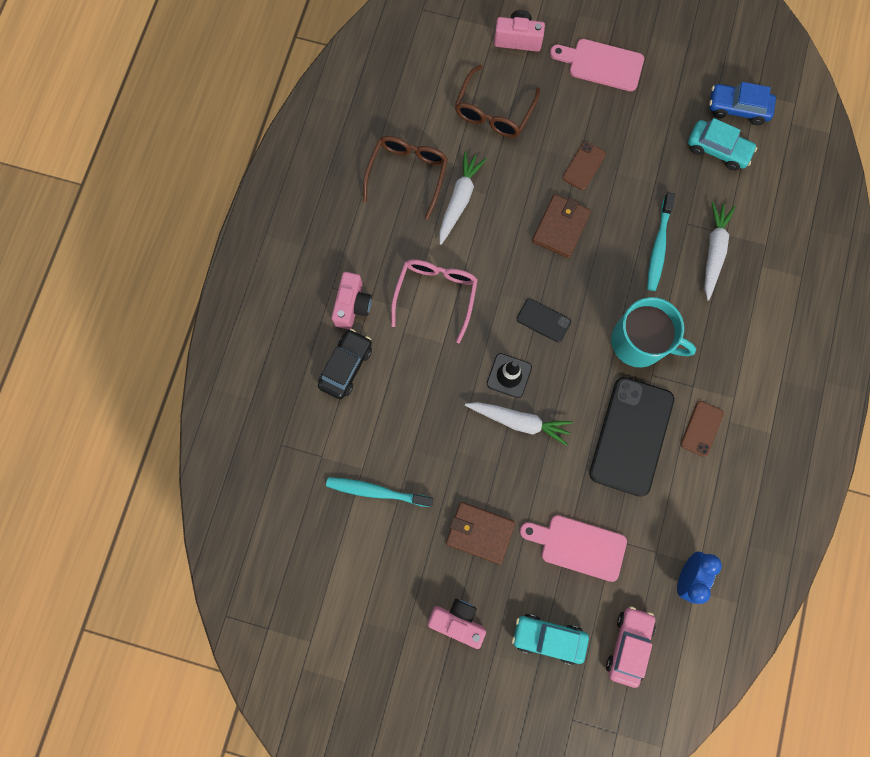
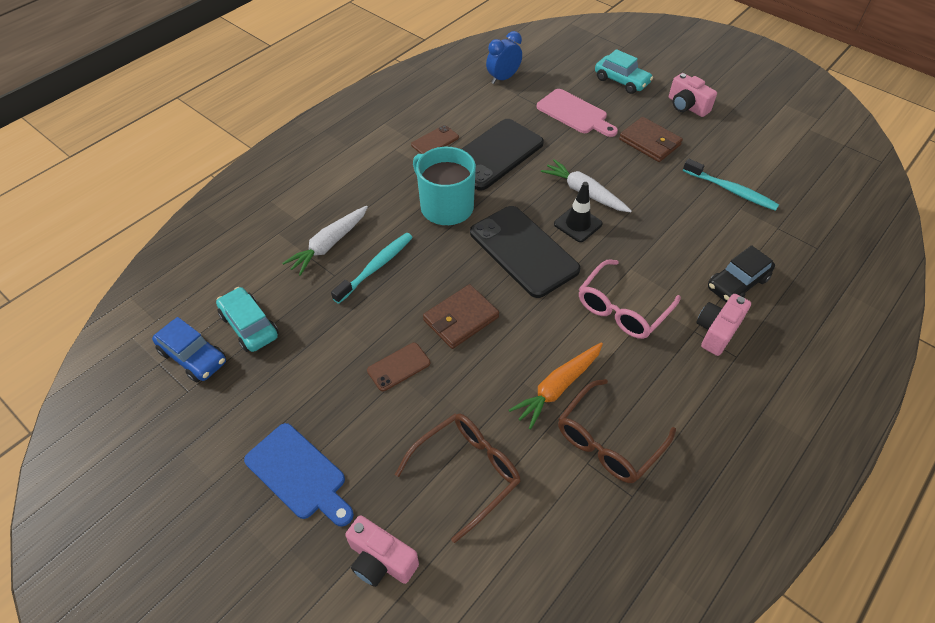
camera: 155 degrees left, 25 degrees down
white carrot [439,151,486,245] -> orange carrot [509,342,603,430]
black phone [517,298,571,342] -> black phone [470,206,580,298], size x2.14
pink cutting board [550,39,644,91] -> blue cutting board [244,423,354,527]
pink car [606,606,656,688] -> none

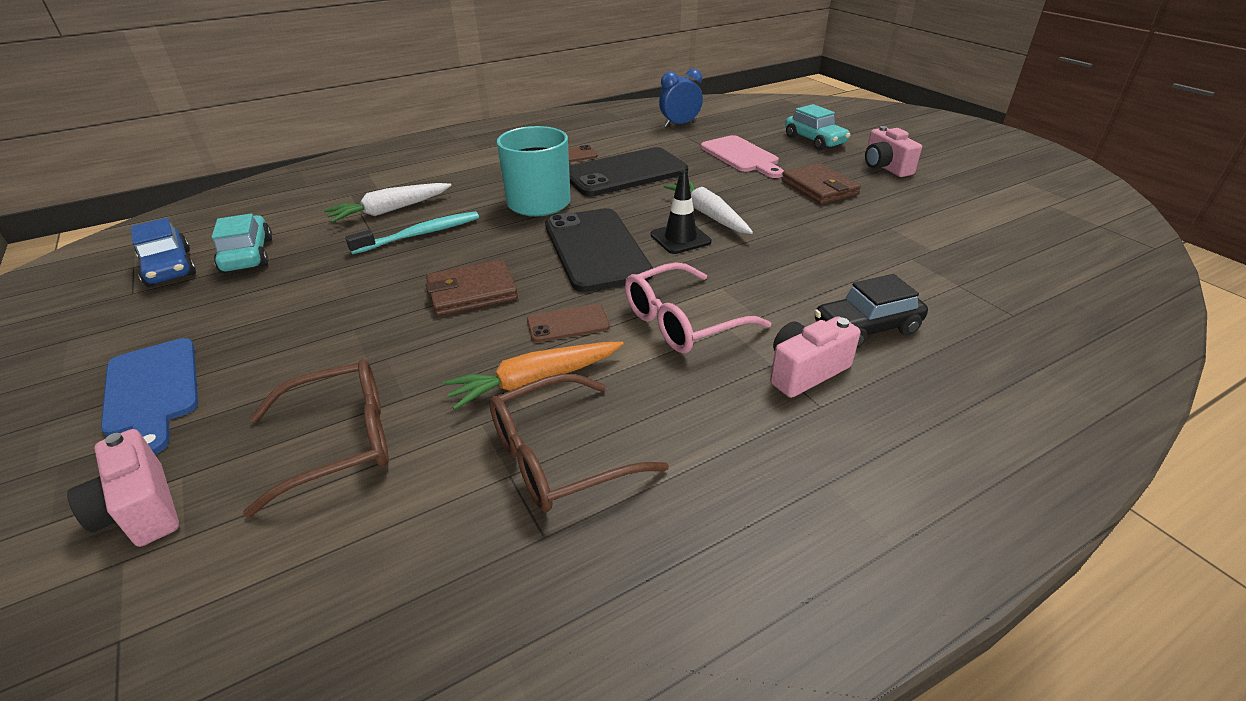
camera: 20 degrees right, 15 degrees down
brown phone [367,343,430,391] -> brown phone moved to [527,304,610,342]
turquoise toothbrush [683,159,779,211] -> none

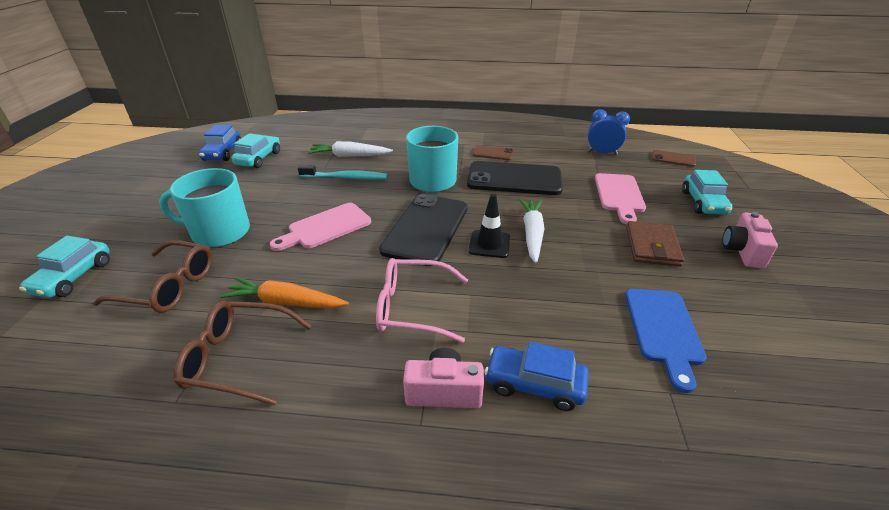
camera: 35 degrees right, 0 degrees up
pink camera [67,429,179,547] -> turquoise car [19,236,110,298]
blue cutting board [101,338,198,454] -> blue cutting board moved to [625,289,707,393]
brown wallet [426,259,518,316] -> pink cutting board [270,203,371,251]
brown phone [527,304,610,342] -> brown phone moved to [652,150,696,167]
black car [814,274,928,348] -> blue car [485,342,589,411]
none -> turquoise mug [159,168,250,248]

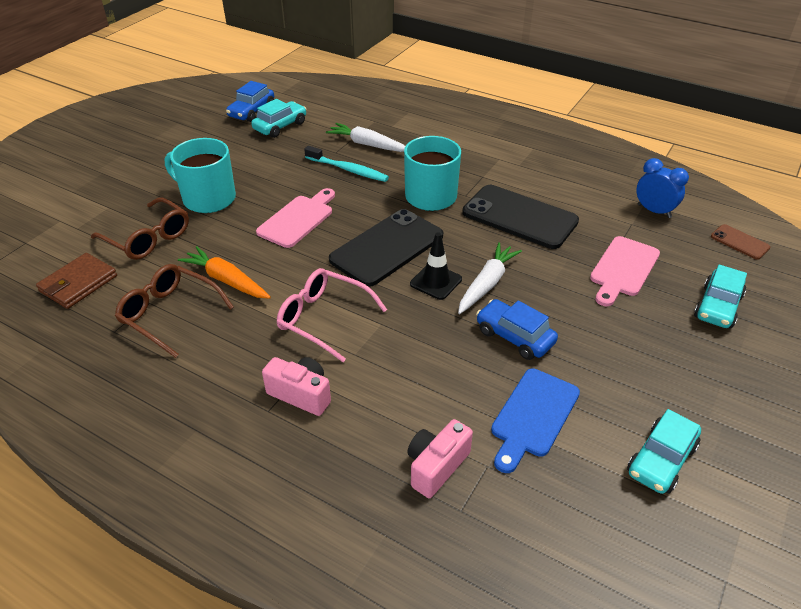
camera: 25 degrees right, 5 degrees up
turquoise car [19,236,110,298] -> turquoise car moved to [627,409,701,494]
pink cutting board [270,203,371,251] -> pink cutting board turned 135 degrees clockwise [256,188,335,248]
brown phone [473,145,514,160] -> none
blue car [485,342,589,411] -> blue car moved to [476,299,558,360]
brown wallet [626,221,684,266] -> brown wallet moved to [36,253,117,309]
pink camera [722,212,778,269] -> pink camera moved to [408,419,473,498]

